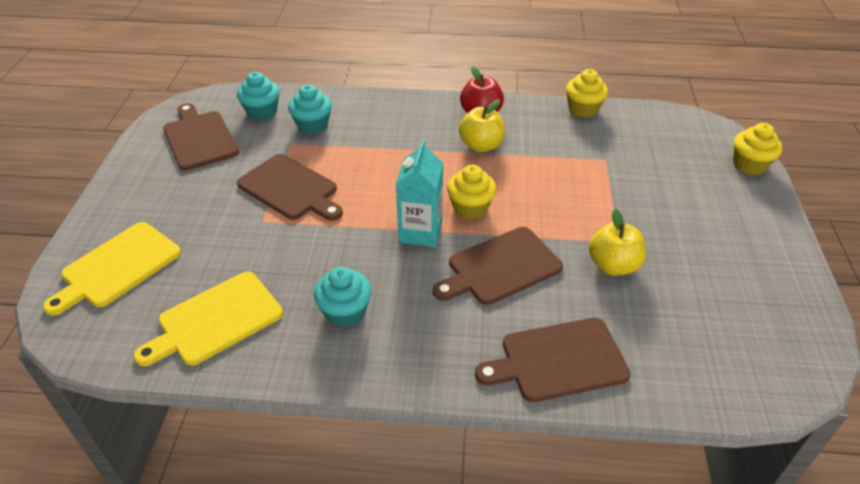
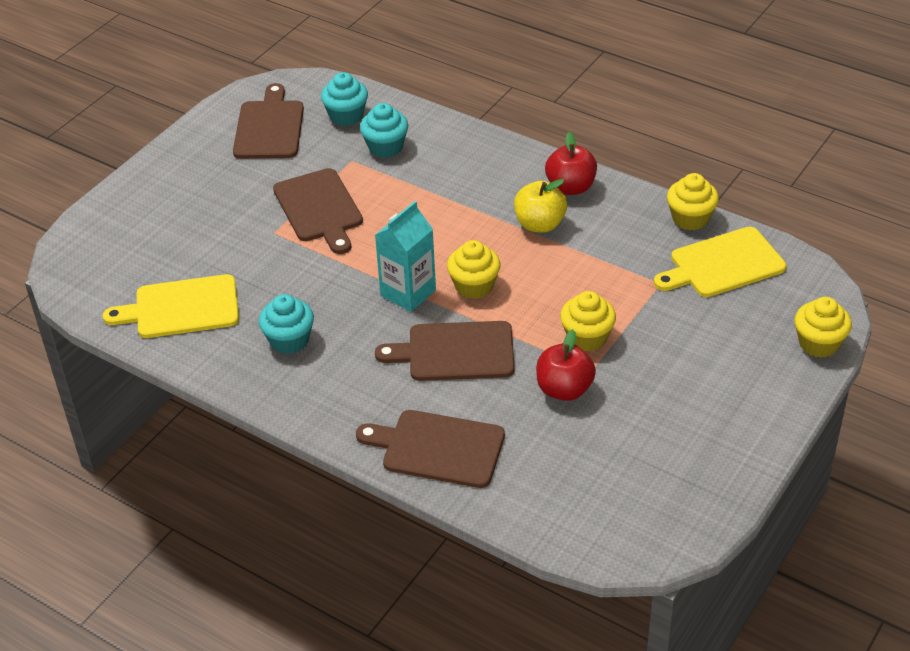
camera: 30 degrees right, 0 degrees up
yellow cutting board [43,222,181,316] -> yellow cutting board moved to [654,227,786,297]
yellow apple [589,209,646,276] -> red apple [536,329,596,401]
none -> yellow cupcake [560,291,616,351]

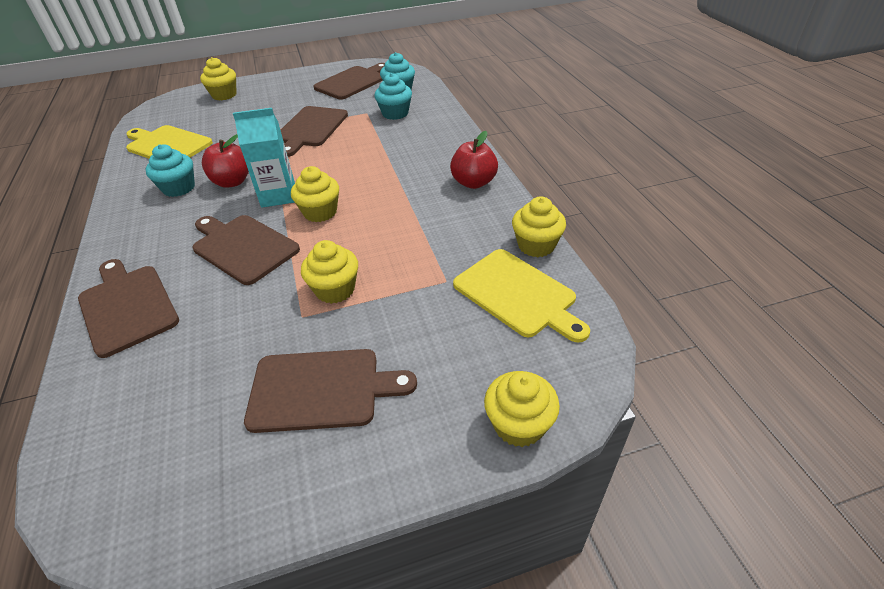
camera: 40 degrees right, 0 degrees up
yellow apple [514,179,567,233] -> none
red apple [536,329,596,401] -> red apple moved to [202,134,249,188]
yellow cutting board [654,227,786,297] -> yellow cutting board turned 150 degrees counterclockwise [453,249,590,343]
none -> yellow cupcake [200,57,237,100]
none -> brown cutting board [244,349,417,433]

